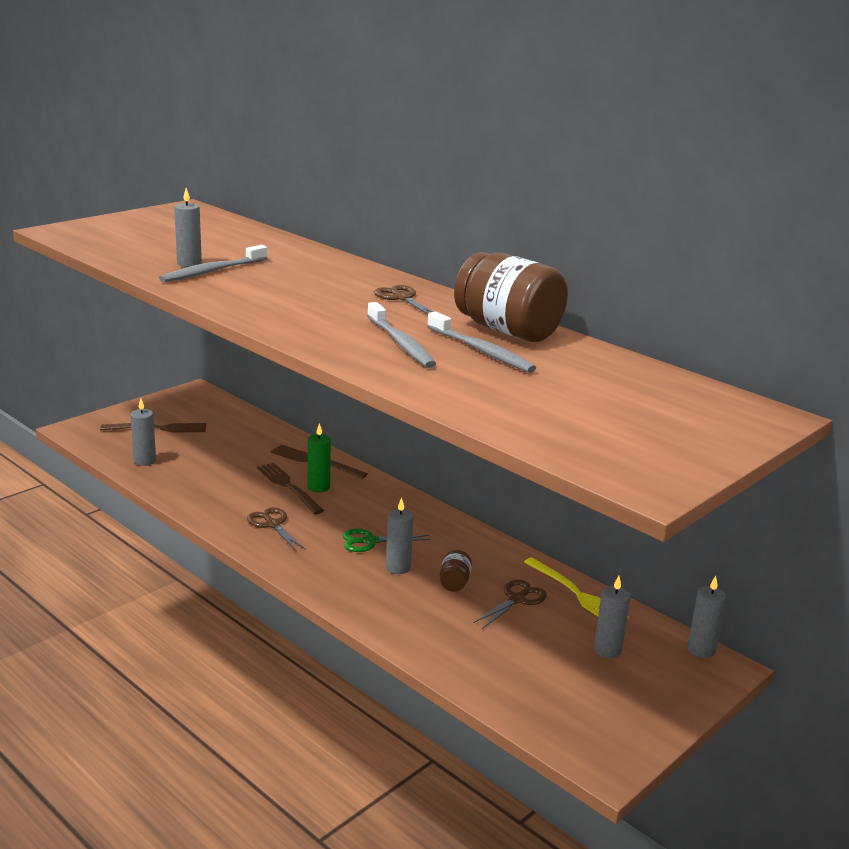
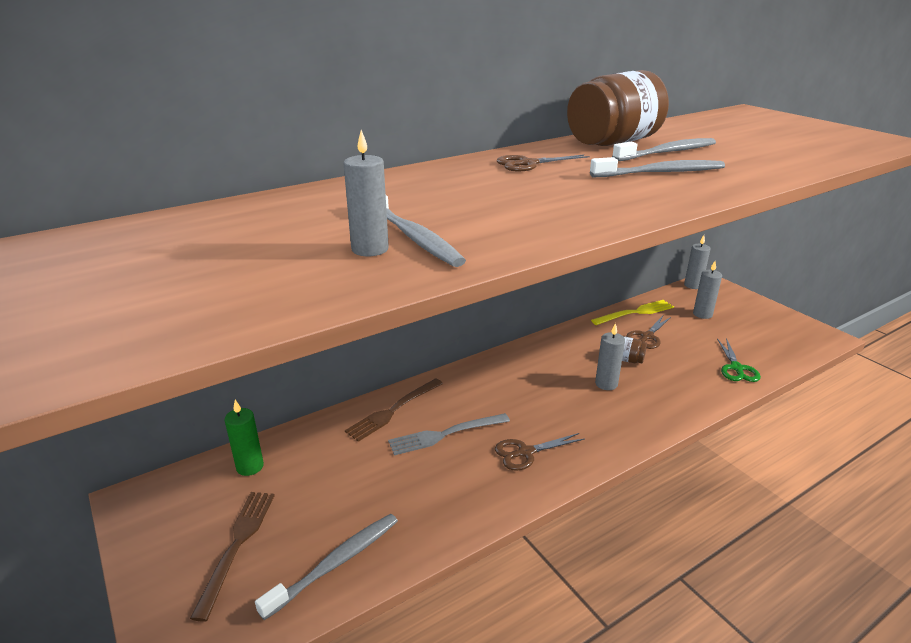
camera: 75 degrees left, 5 degrees up
grey candle [130,398,156,466] -> grey toothbrush [255,514,398,620]
brown fork [257,463,324,514] -> grey fork [388,413,510,455]
green candle [308,423,331,493] -> green candle moved to [224,400,264,476]
green scissors [342,529,431,552] -> green scissors moved to [717,338,761,382]
brown scissors [473,579,547,629] -> brown scissors turned 105 degrees counterclockwise [626,316,671,349]

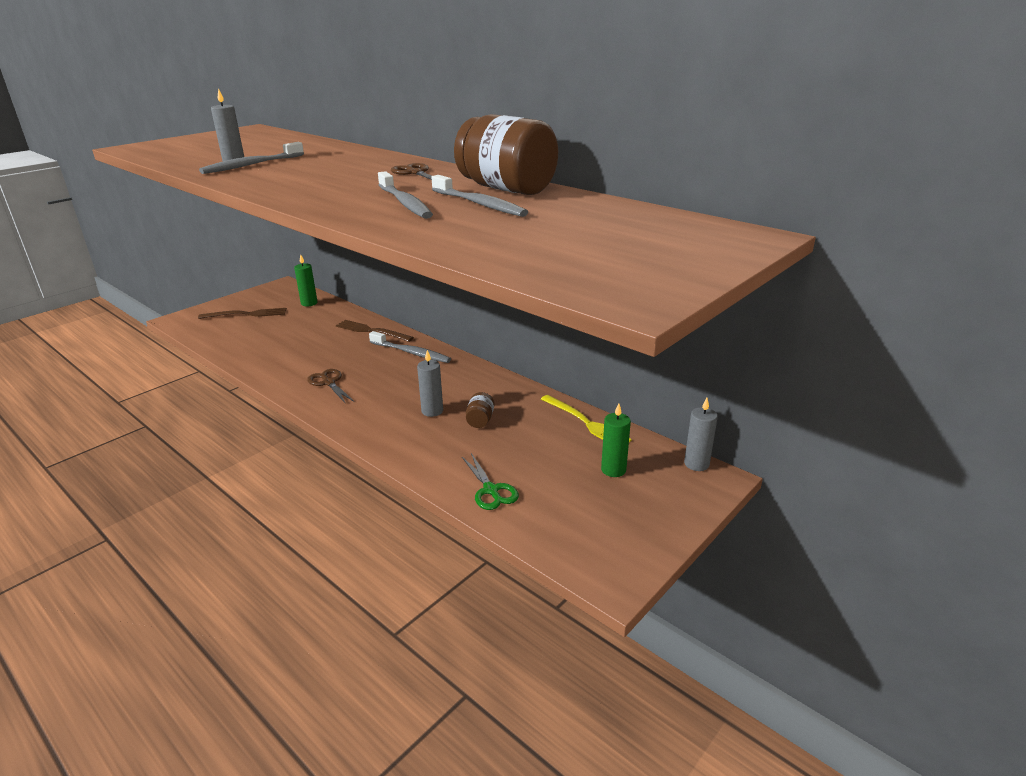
camera: 75 degrees right, 0 degrees up
grey toothbrush [255,514,398,620] -> grey toothbrush moved to [369,331,451,363]
grey fork [388,413,510,455] -> none
brown scissors [626,316,671,349] -> none
grey candle [693,261,722,319] -> green candle [601,403,631,477]
green scissors [717,338,761,382] -> green scissors turned 105 degrees counterclockwise [462,453,519,510]

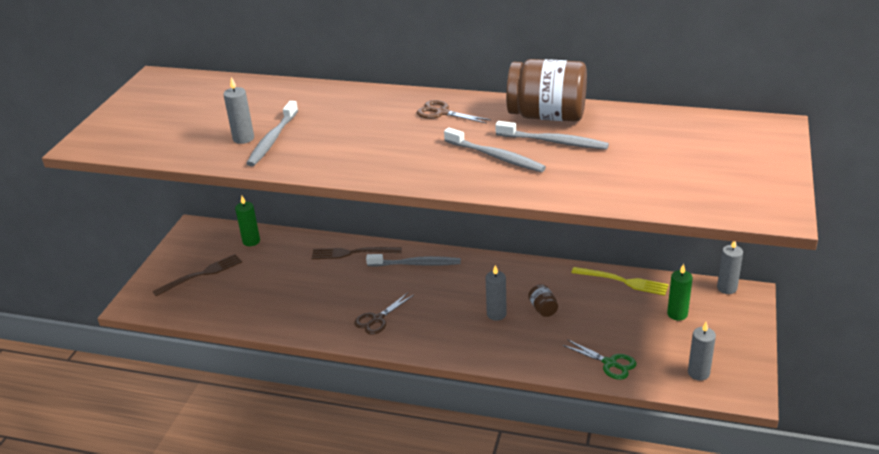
camera: 25 degrees left, 5 degrees up
brown scissors [307,369,354,404] -> brown scissors turned 75 degrees counterclockwise [354,293,414,335]
none -> grey candle [688,322,716,380]

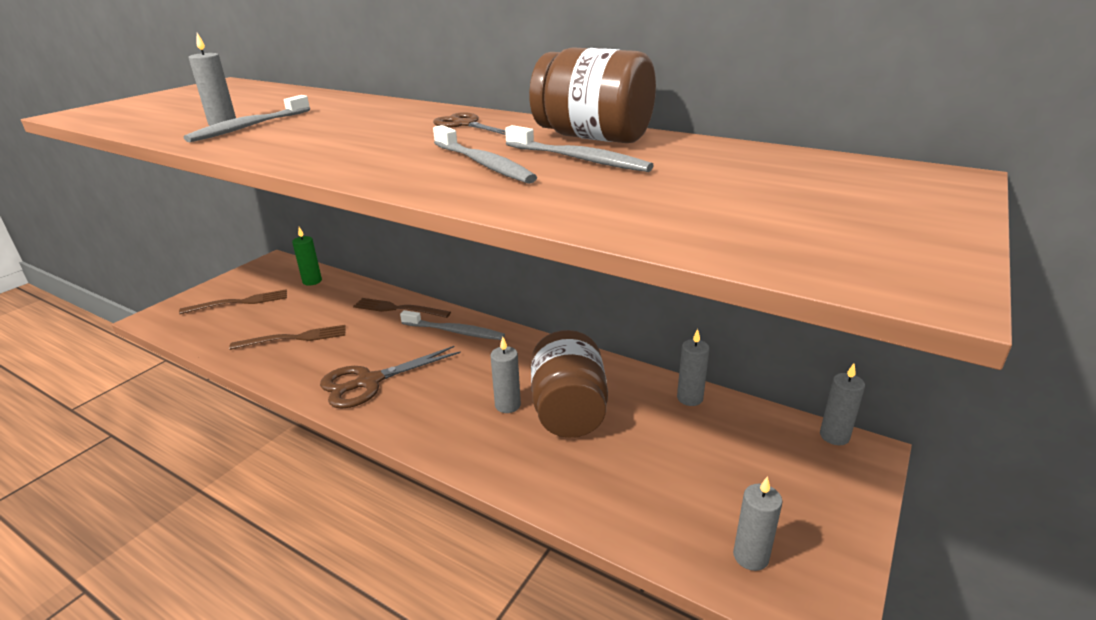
camera: 15 degrees right, 5 degrees down
brown scissors [354,293,414,335] -> brown scissors [320,346,461,409], size x1.61
brown jar [528,284,558,317] -> brown jar [531,330,608,438], size x2.40
green scissors [562,339,637,380] -> none
yellow fork [571,267,669,296] -> grey candle [677,329,710,406]
green candle [667,264,693,321] -> none
none -> brown fork [229,325,346,350]

